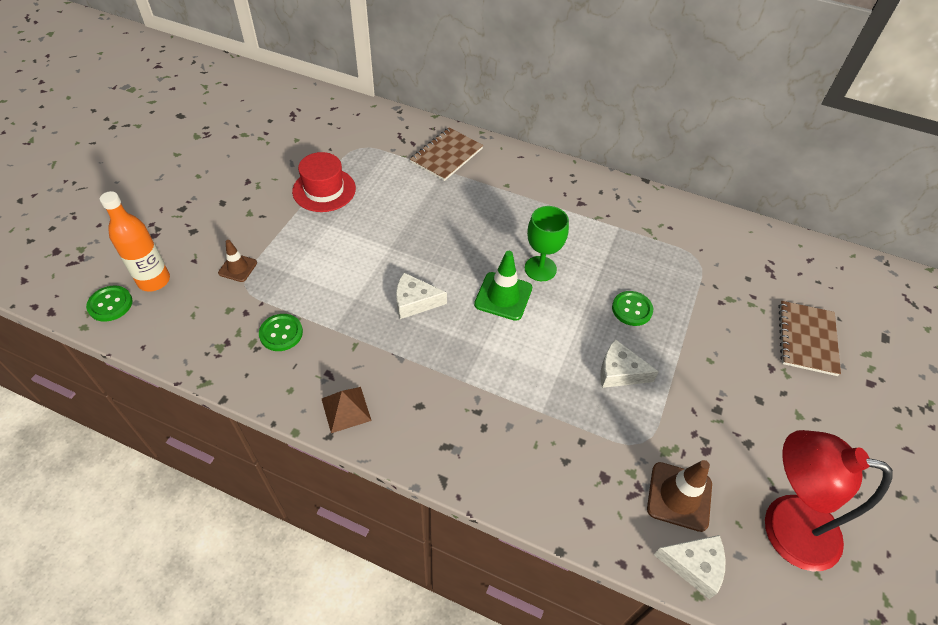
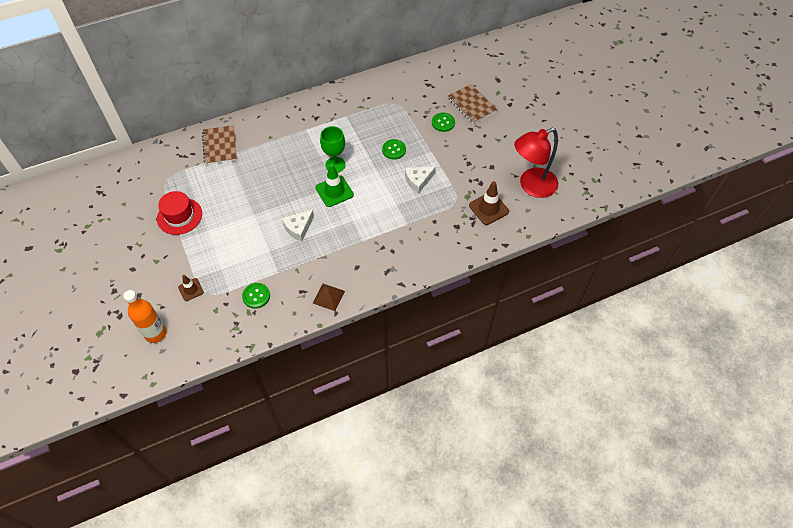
camera: 45 degrees left, 5 degrees up
green button [86,286,132,322] -> green button moved to [432,113,455,132]
white cheese [654,535,725,599] -> none

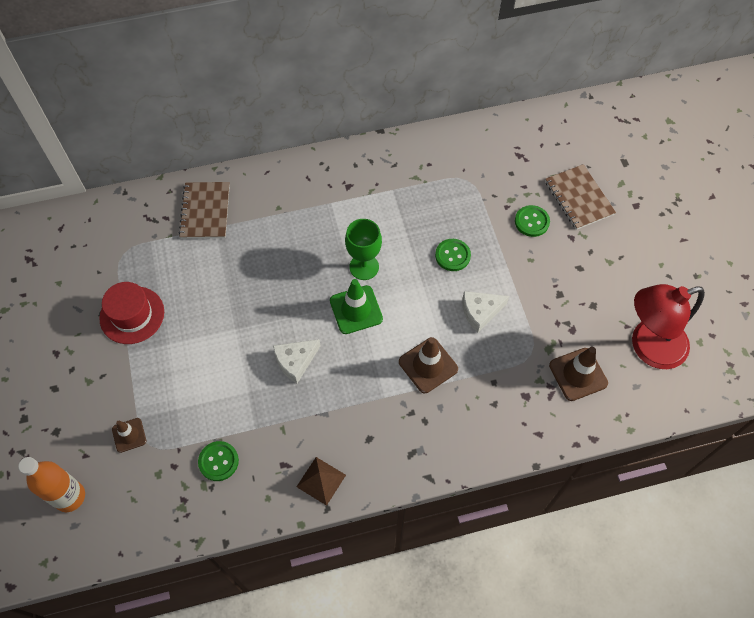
camera: 10 degrees right, 5 degrees up
none -> brown traffic cone [399,337,458,393]

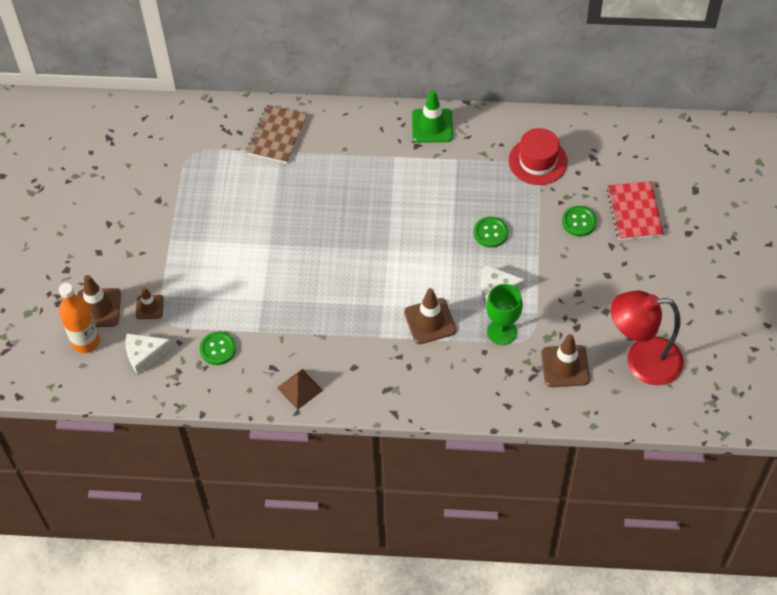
camera: 20 degrees right, 5 degrees down
red hat [99,282,164,344] -> red hat moved to [509,128,568,185]
white cheese [273,339,320,384] -> white cheese moved to [125,333,173,374]
green traffic cone [330,279,383,334] -> green traffic cone moved to [412,90,453,143]
green goblet [345,219,382,280] -> green goblet moved to [486,284,523,345]
brown notebook [545,164,616,230] -> red notebook [607,181,664,240]
none -> brown traffic cone [77,275,121,327]

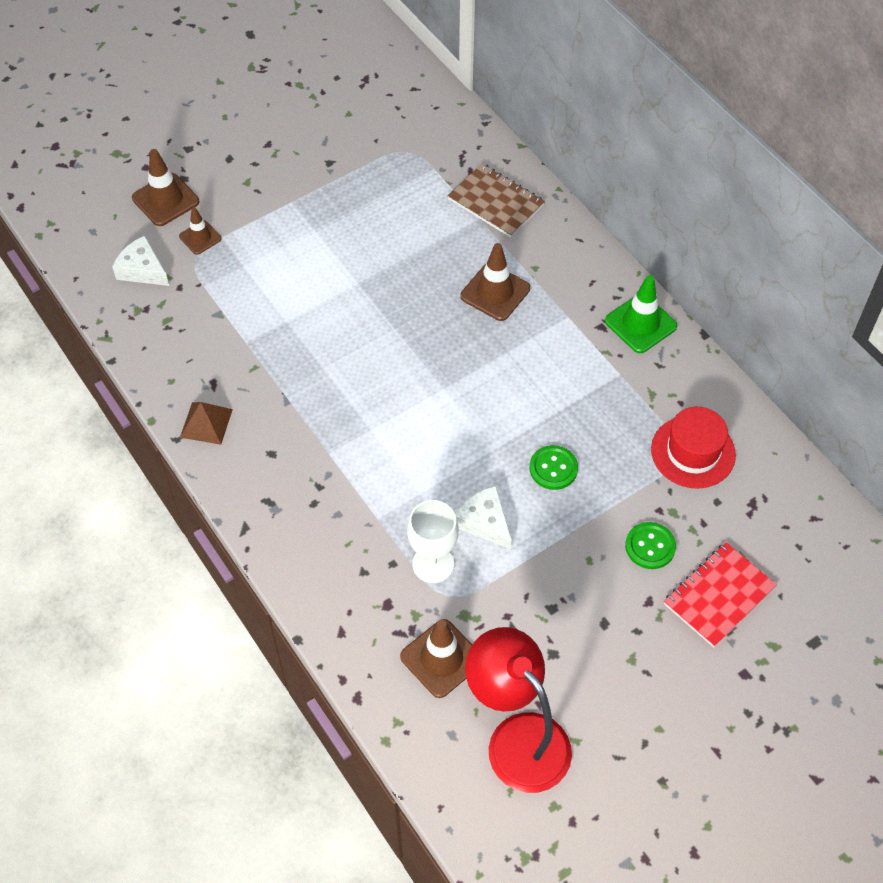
camera: 50 degrees right, 0 degrees up
orange bottle [59,283,100,353] -> none
green button [200,332,236,365] -> none
brown notebook [246,105,307,164] -> brown notebook turned 60 degrees clockwise [448,163,545,238]
brown traffic cone [404,288,456,344] -> brown traffic cone moved to [460,243,530,321]
green goblet [486,284,523,345] -> white goblet [407,500,459,583]

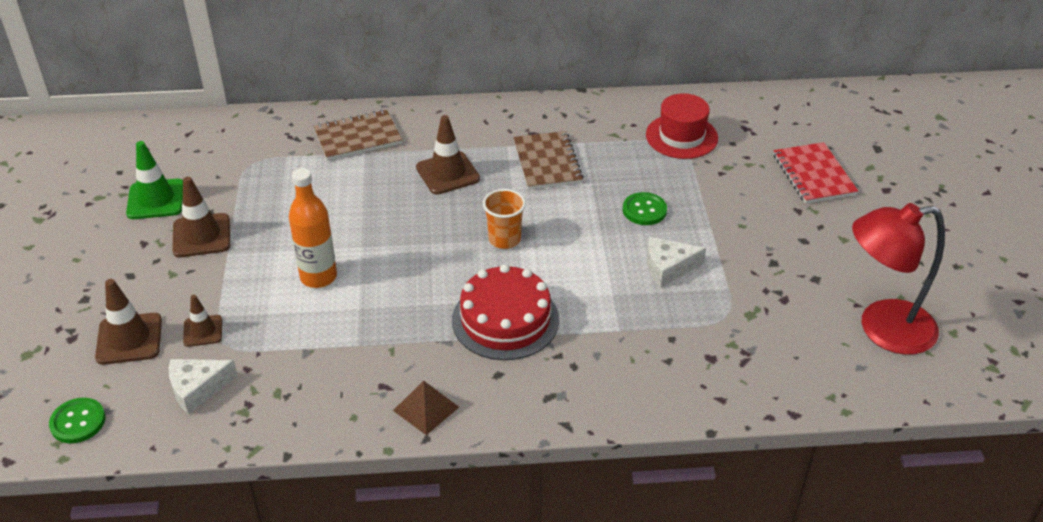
camera: 60 degrees left, 15 degrees down
brown traffic cone [400,619,472,698] -> brown traffic cone moved to [172,177,230,257]
white goblet [407,500,459,583] -> none
green traffic cone [605,275,677,353] -> green traffic cone moved to [126,141,183,219]
green button [625,522,676,569] -> green button moved to [49,398,105,443]
none -> orange bottle [289,168,337,288]
none -> red cake [452,264,559,360]
none -> orange cup [483,189,526,249]
none -> brown notebook [513,131,584,190]

